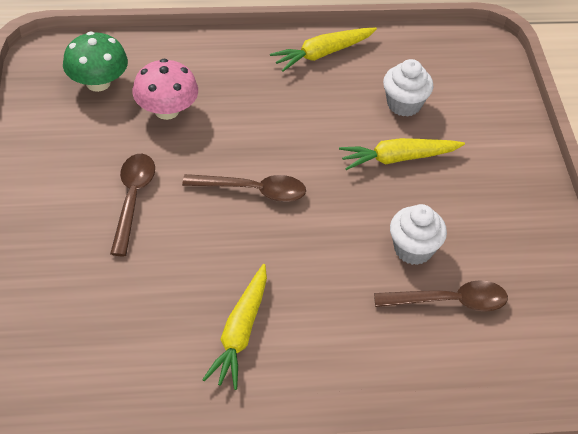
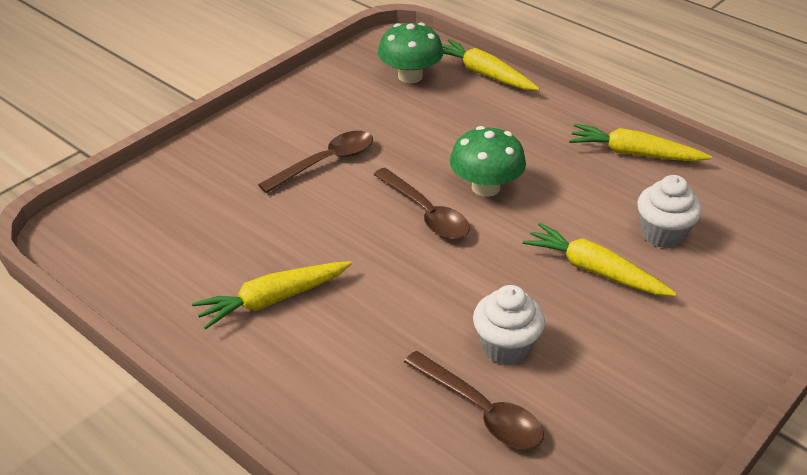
camera: 50 degrees right, 10 degrees down
pink mushroom [132,59,198,120] -> none
none -> yellow carrot [442,39,540,91]
none -> green mushroom [450,126,526,197]

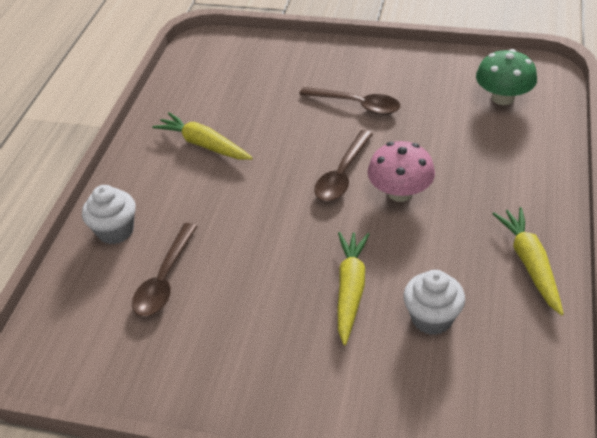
camera: 65 degrees right, 5 degrees up
yellow carrot [442,39,540,91] -> none
green mushroom [450,126,526,197] -> pink mushroom [368,141,435,202]
white cupcake [473,285,545,365] -> white cupcake moved to [82,185,136,244]

